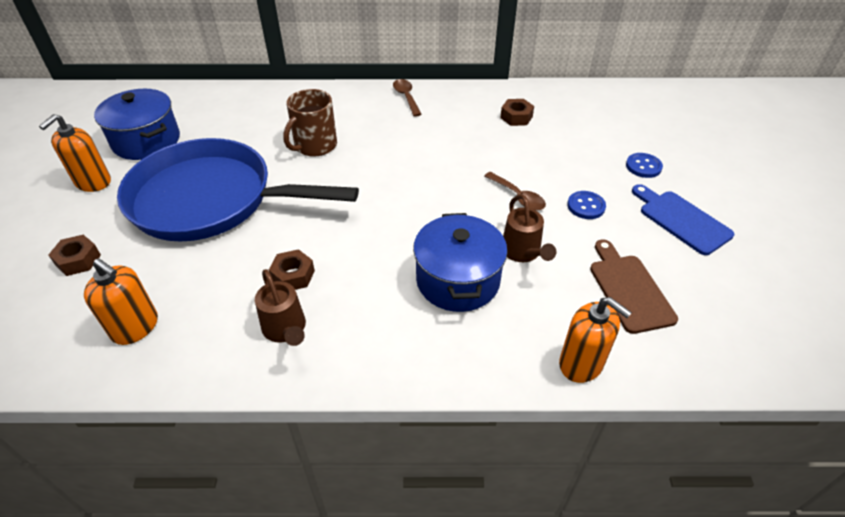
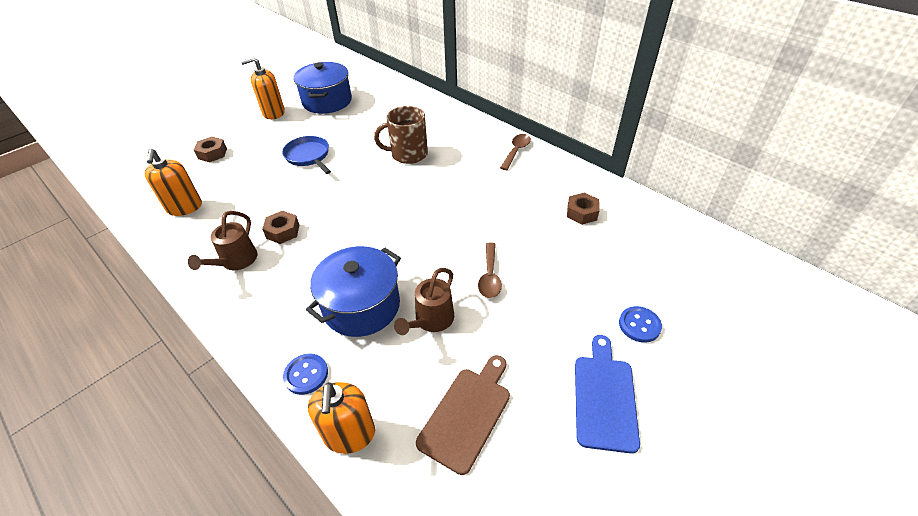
camera: 45 degrees right, 0 degrees up
blue pan [117,138,359,241] -> blue pan [282,136,331,174], size x0.42
blue button [567,191,606,219] -> blue button moved to [283,354,328,395]

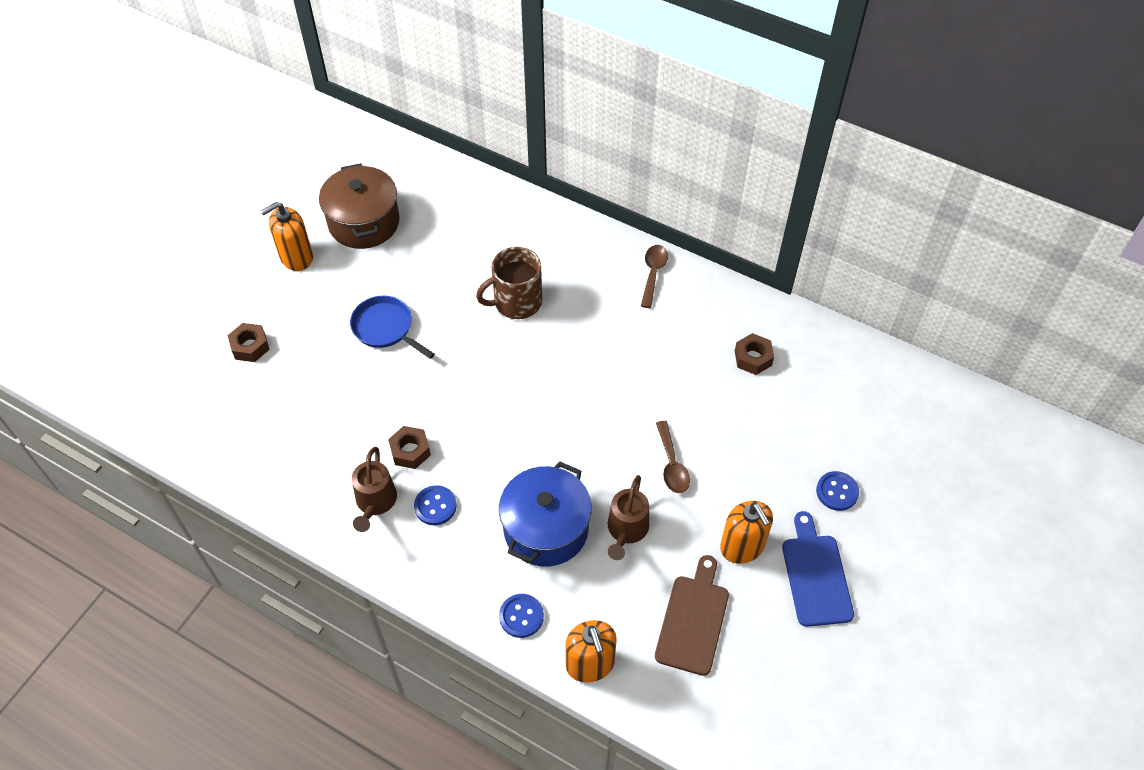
camera: 15 degrees left, 10 degrees up
orange soap dispenser [144,149,202,216] -> orange soap dispenser moved to [720,501,773,564]
blue pot [293,62,352,114] -> brown pot [319,163,400,249]
none -> blue button [414,485,457,525]

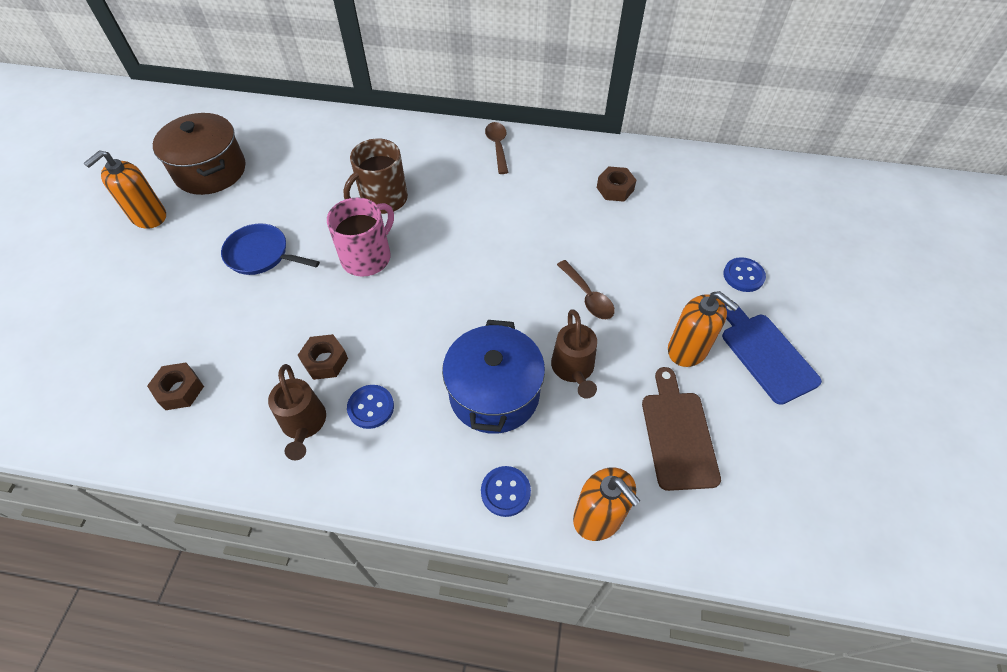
camera: 20 degrees left, 0 degrees up
brown nut [227,323,270,362] -> brown nut moved to [147,363,204,410]
none -> pink mug [327,197,394,277]

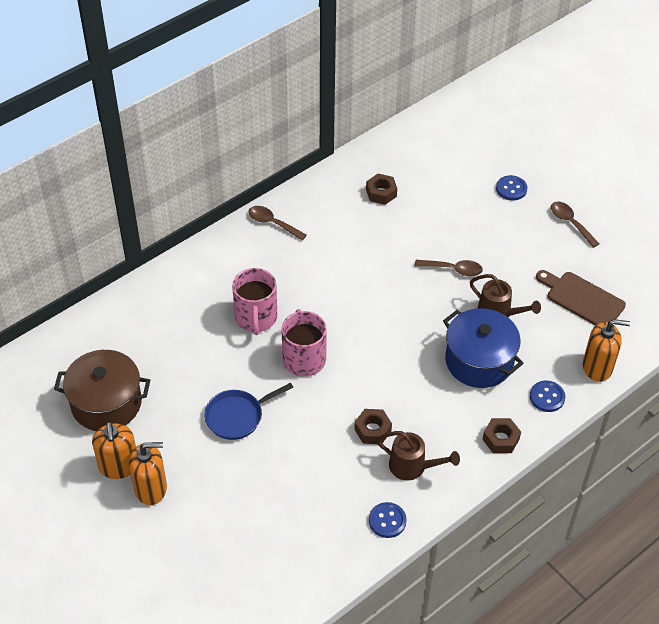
camera: 50 degrees left, 5 degrees down
brown nut [147,363,204,410] -> brown nut moved to [482,418,521,453]
brown mug [343,139,408,214] -> pink mug [232,268,277,335]
blue button [347,385,394,429] -> blue button moved to [369,502,407,538]
orange soap dispenser [668,291,739,367] -> orange soap dispenser moved to [129,442,167,505]
blue cutting board [722,301,822,405] -> brown spoon [551,202,600,248]

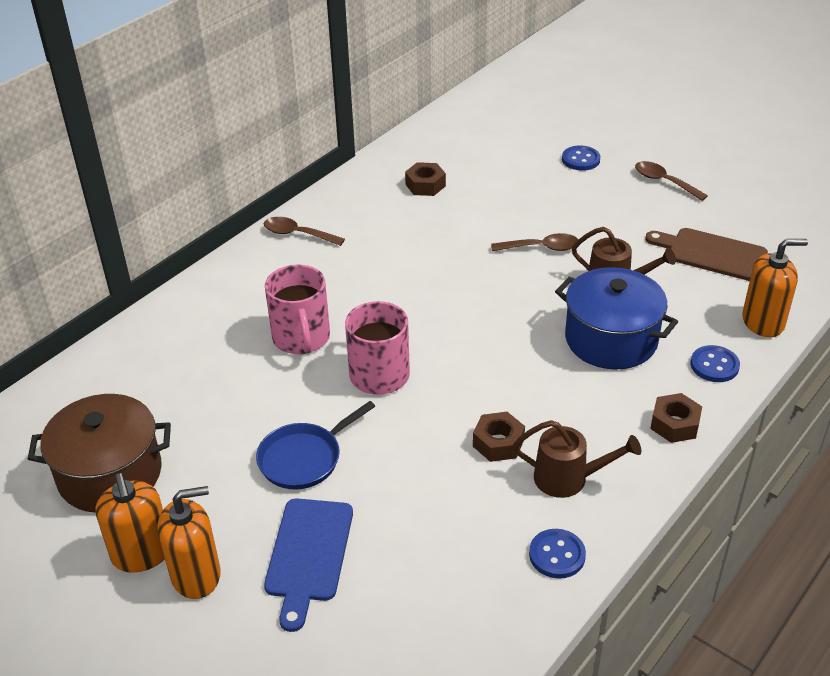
camera: 10 degrees left, 10 degrees down
none -> blue cutting board [264,498,353,632]

